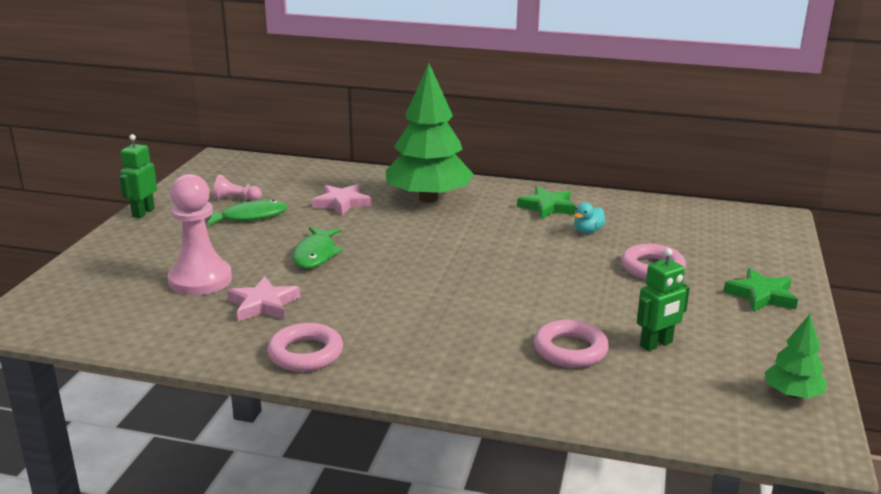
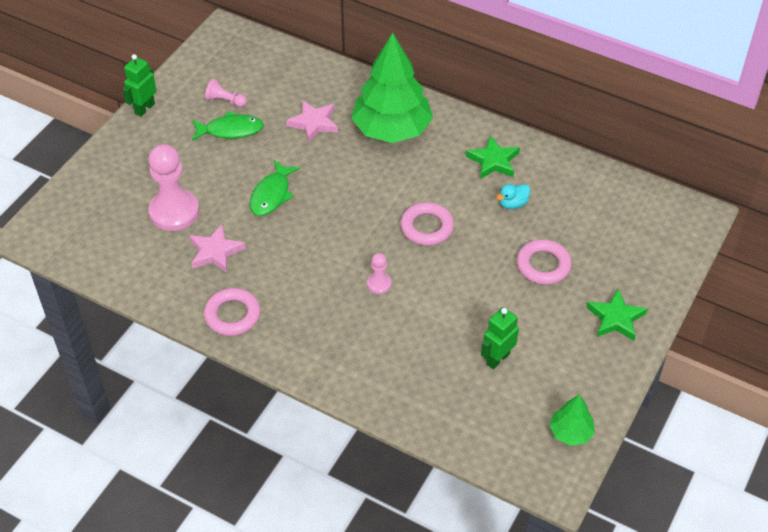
camera: 15 degrees right, 25 degrees up
pink ring [534,320,609,368] -> pink ring moved to [401,202,454,246]
green robot [637,248,690,351] -> green robot turned 150 degrees clockwise [481,307,519,369]
none -> pink pawn [367,253,392,294]

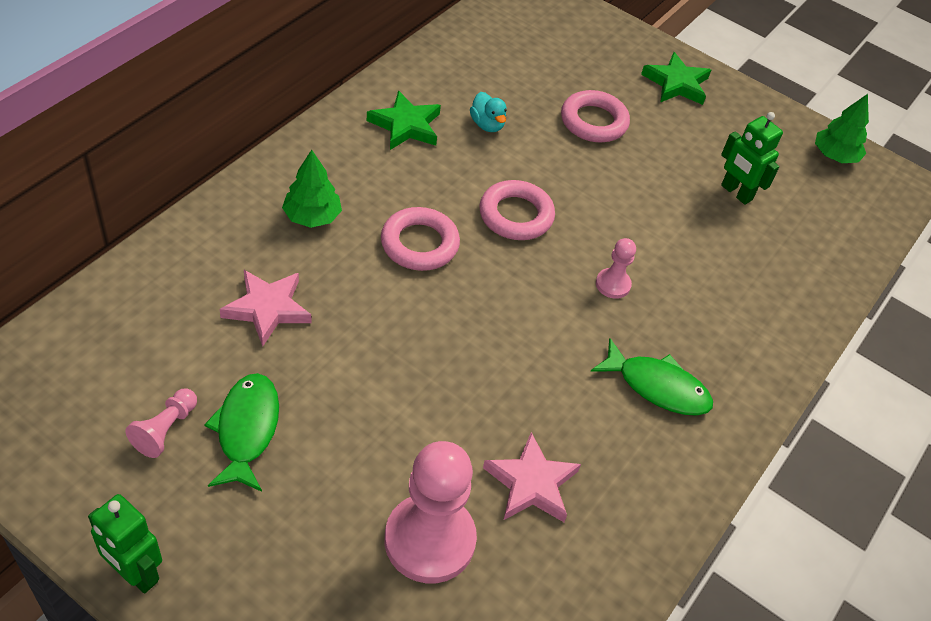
camera: 90 degrees left, 0 degrees up
pink ring [204,288,261,336] -> pink ring moved to [381,207,460,271]
green fish [250,160,300,216] -> green fish moved to [590,338,713,416]
green tree [351,33,433,143] -> green tree [282,150,342,228], size x0.46

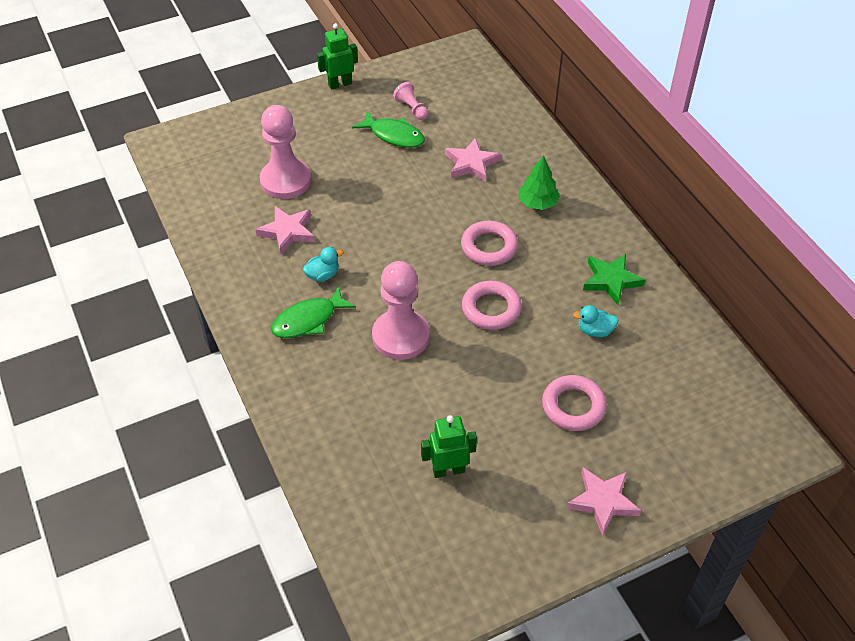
camera: 125 degrees right, 0 degrees up
pink pawn [596,238,636,299] -> pink pawn [372,261,430,360], size x2.11
green star [641,52,711,105] -> pink star [567,468,641,536]
green tree [815,94,869,163] -> none
none -> turquoise duck [303,247,343,282]

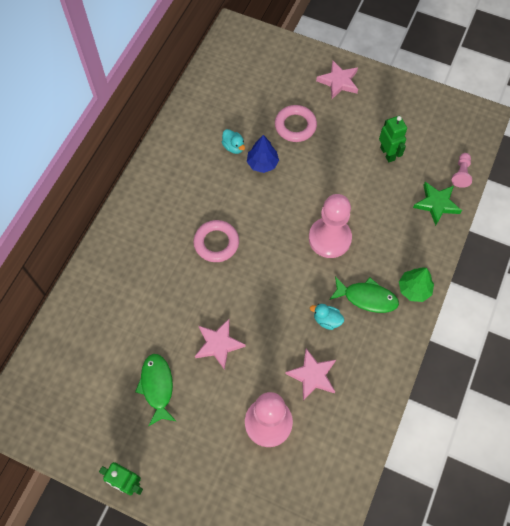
camera: 130 degrees left, 15 degrees up
pink pawn [393,82,429,120] -> pink pawn moved to [452,153,472,188]
green robot [421,415,477,478] -> green robot turned 150 degrees counterclockwise [379,116,407,162]
pink star [445,138,501,182] -> pink star moved to [195,319,246,370]
pink ring [462,280,522,330] -> none
green tree [519,155,560,210] -> green tree moved to [399,268,434,302]
green star [583,254,645,305] -> green star moved to [413,182,462,226]
none -> blue tree [247,135,279,173]

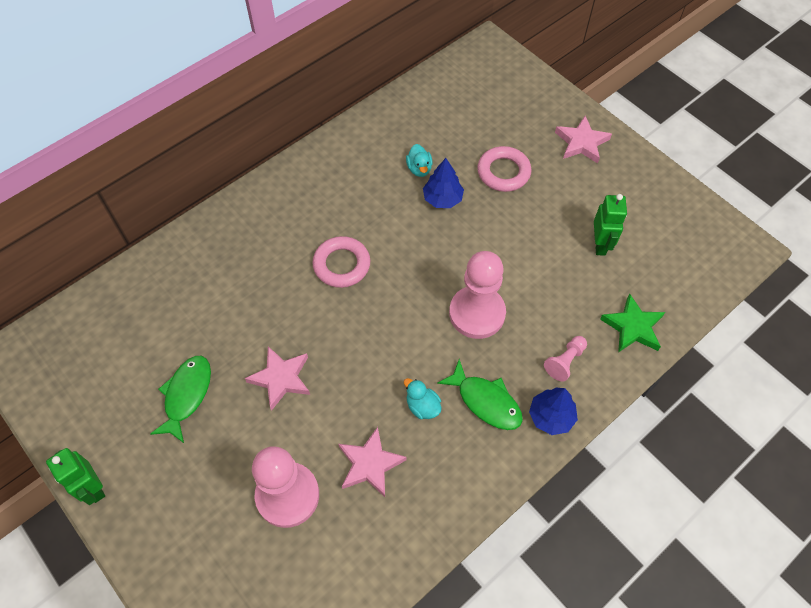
camera: 25 degrees right, 5 degrees down
green tree [399,268,434,302] -> blue tree [529,388,578,435]
pink pawn [452,153,472,188] -> pink pawn moved to [544,336,587,381]

